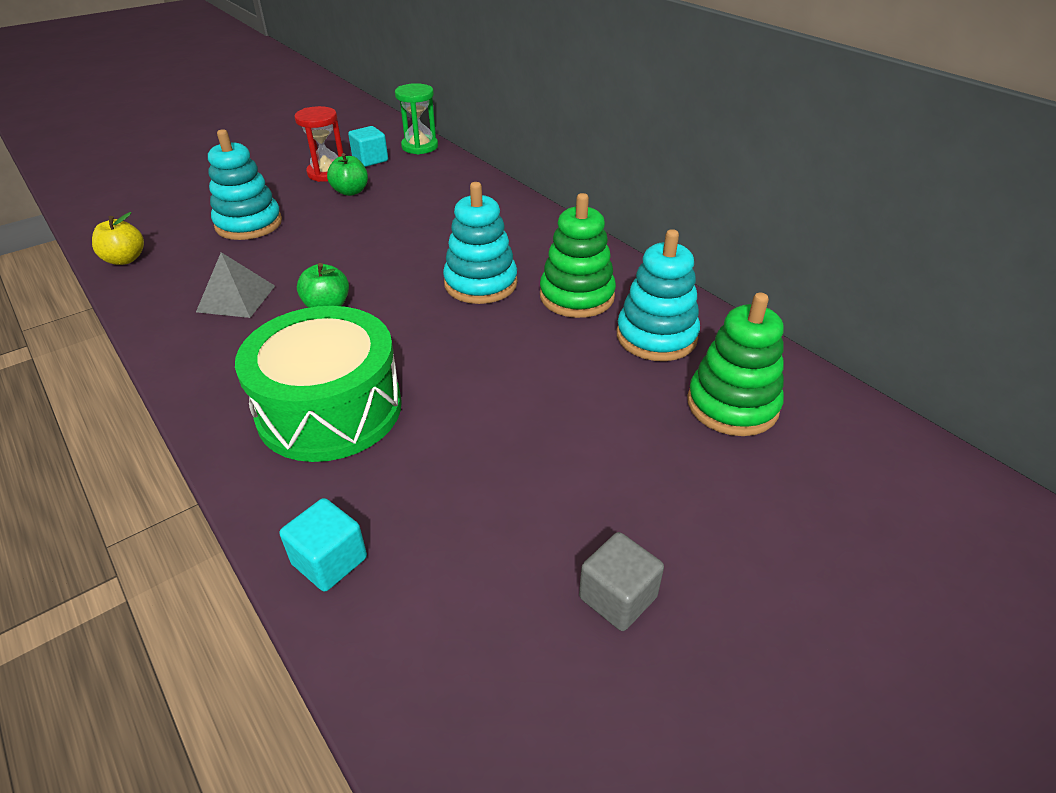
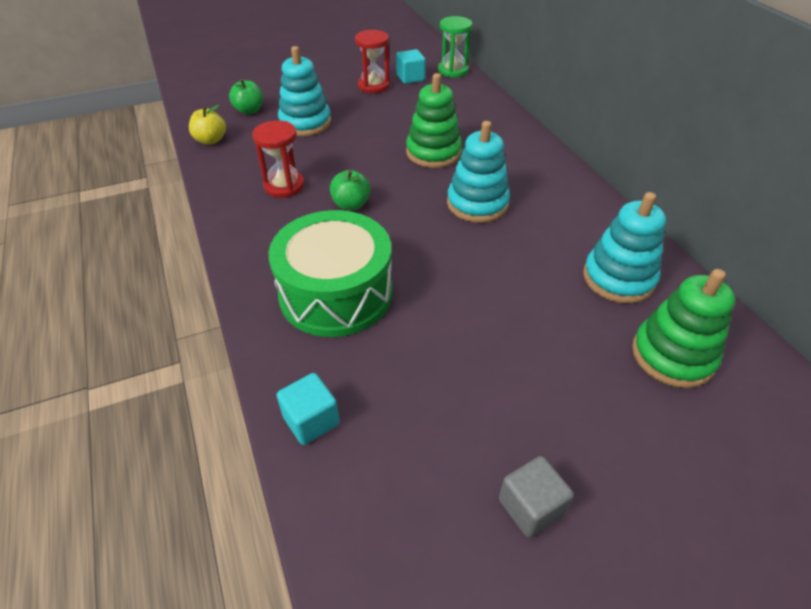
camera: 15 degrees right, 5 degrees up
grey pyramid [196,252,275,318] -> red hourglass [253,120,304,198]
green apple [327,153,368,196] -> green apple moved to [229,79,263,114]
green stacking toy [540,193,616,318] -> green stacking toy moved to [406,73,462,168]

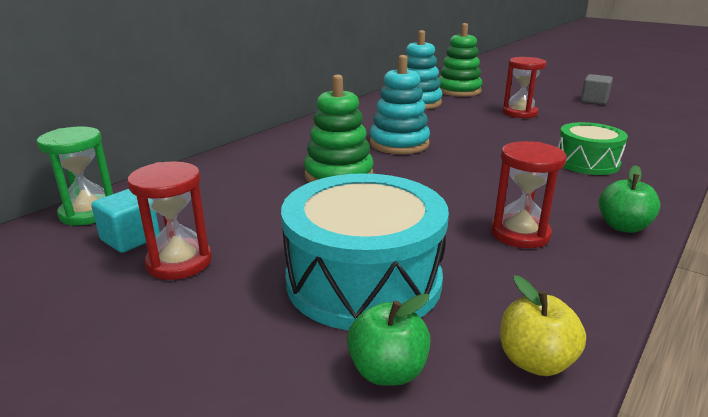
camera: 120 degrees left, 20 degrees down
green drum [268,210,392,337] -> green drum [557,122,628,175], size x0.60
turquoise cube [277,373,340,445] -> none
turquoise stacking toy [278,46,331,136] -> turquoise drum [281,173,449,330]
green apple [330,170,371,210] -> green apple moved to [599,165,661,233]
none -> red hourglass [503,57,546,118]

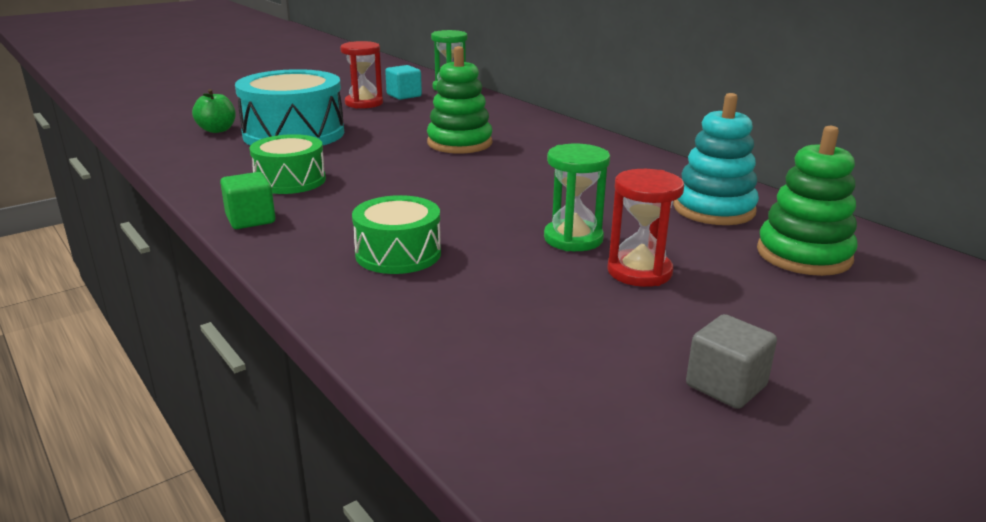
camera: 105 degrees right, 0 degrees up
turquoise stacking toy [370,55,430,154] -> none
red hourglass [491,141,567,248] -> green drum [249,134,326,194]
yellow apple [500,275,586,376] -> none
green apple [599,165,661,233] -> green cube [220,172,276,229]
none -> green hourglass [544,144,610,251]

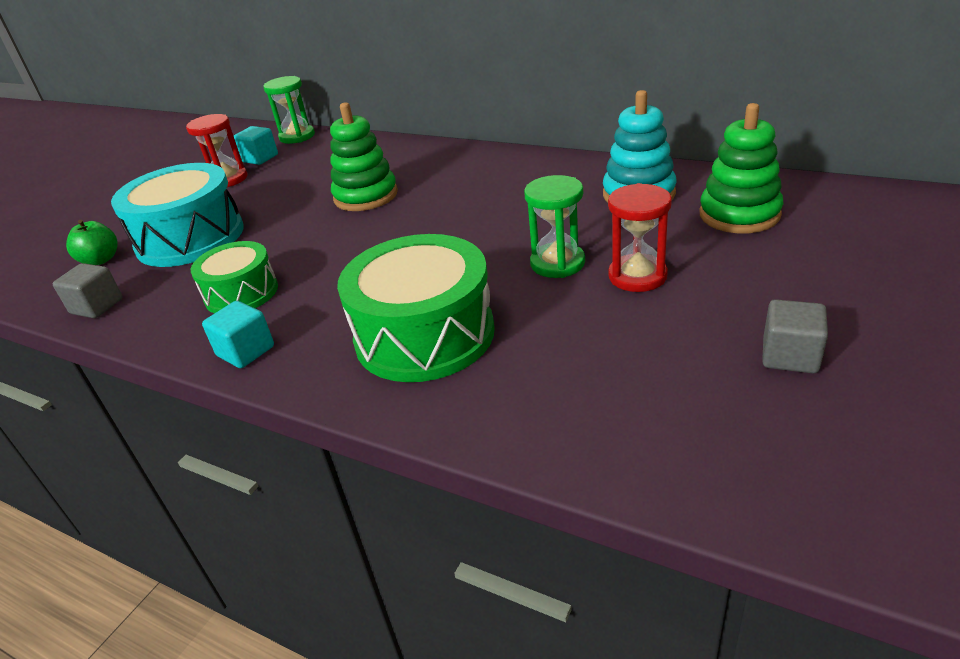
camera: 20 degrees left, 10 degrees up
green cube [220,172,276,229] -> turquoise cube [202,301,274,368]
green drum [352,195,441,274] -> green drum [337,234,495,382], size x1.68
none -> grey cube [53,263,123,318]

